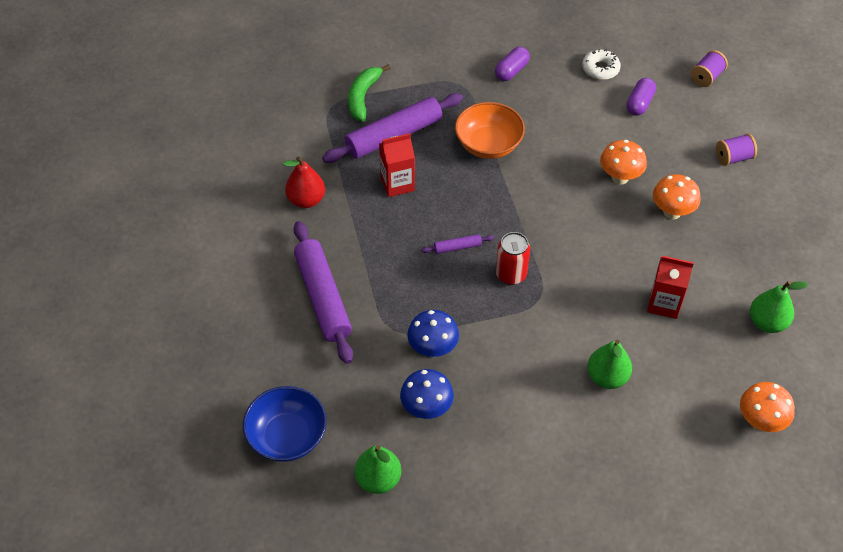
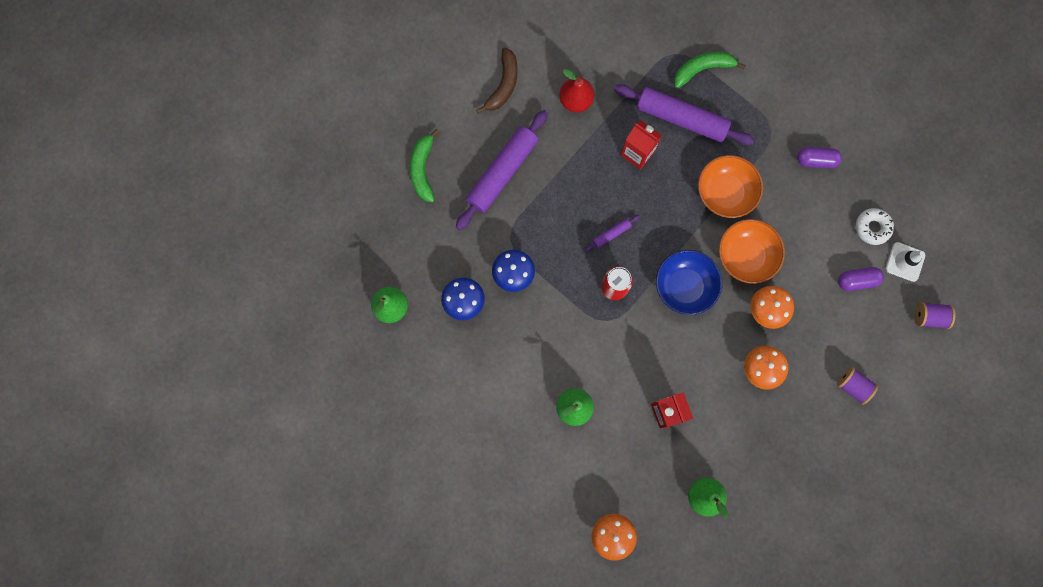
camera: 55 degrees right, 25 degrees up
blue bowl [243,386,327,462] -> blue bowl moved to [656,250,722,315]
purple rolling pin [421,234,494,254] -> purple rolling pin turned 75 degrees counterclockwise [585,215,640,252]
none -> green banana [410,129,439,202]
none -> brown banana [476,47,518,114]
none -> orange bowl [719,219,785,284]
none -> white traffic cone [886,242,925,282]

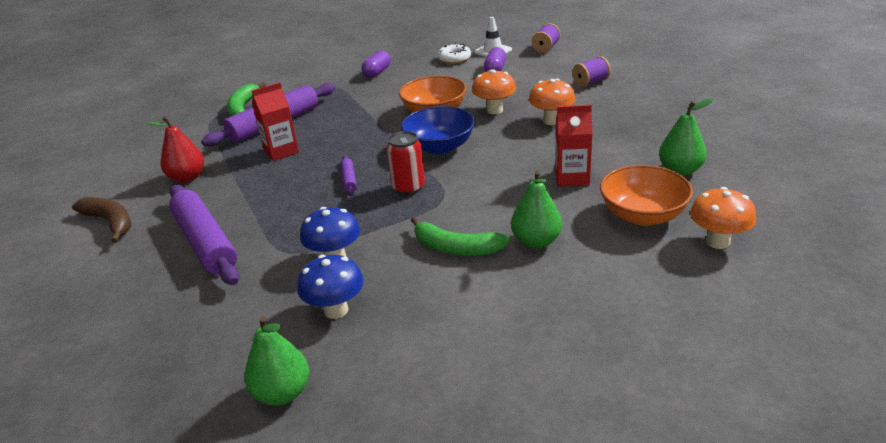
camera: 65 degrees left, 45 degrees down
green banana [410,129,439,202] -> green banana moved to [411,217,509,256]
orange bowl [698,155,763,218] -> orange bowl moved to [600,165,693,226]

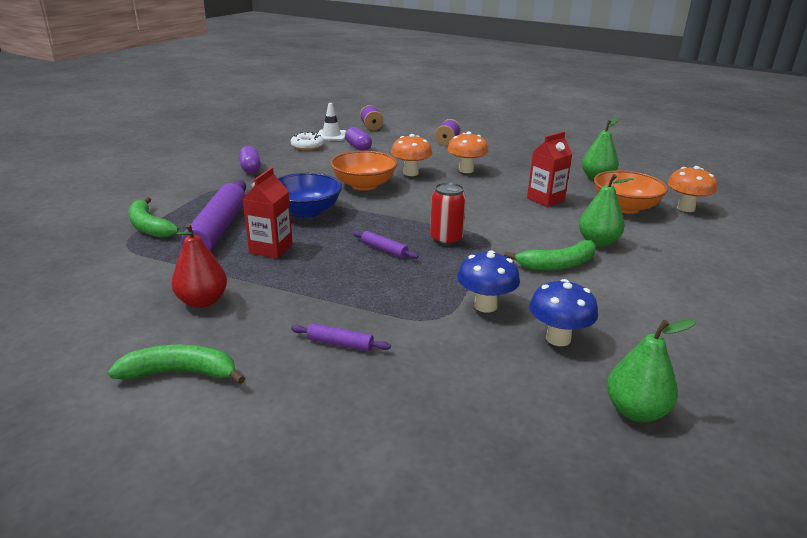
camera: 45 degrees left, 5 degrees down
brown banana [72,197,131,243] -> green banana [108,345,245,384]
purple rolling pin [169,185,240,285] -> purple rolling pin [291,323,391,351], size x0.43
blue bowl [401,106,475,154] -> blue bowl moved to [278,173,342,218]

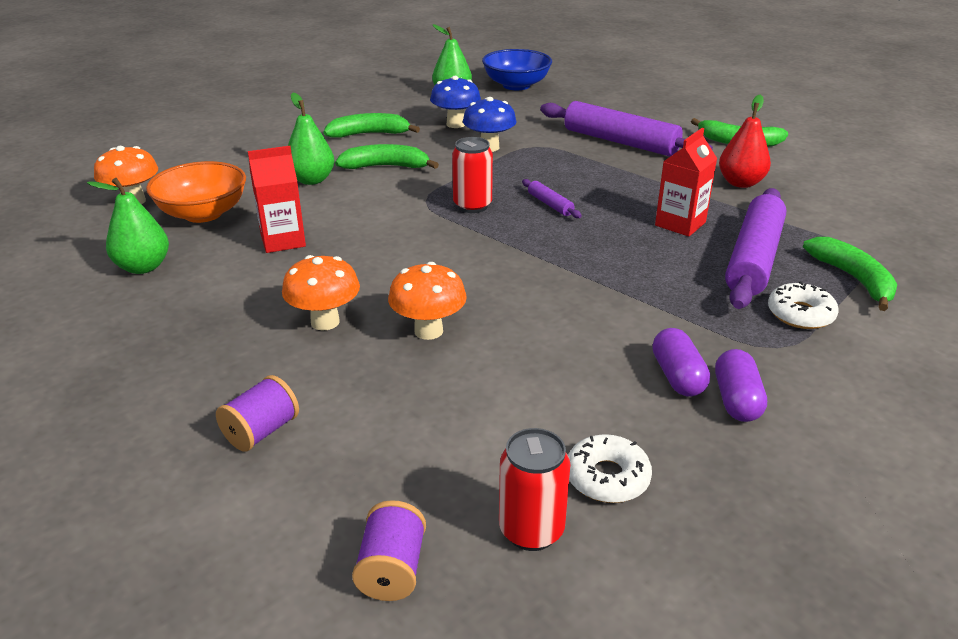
camera: 160 degrees left, 5 degrees up
blue bowl [278,173,342,218] -> blue bowl moved to [482,49,552,90]
purple rolling pin [291,323,391,351] -> purple rolling pin [540,101,713,156], size x2.31
white traffic cone [318,103,346,141] -> red can [499,428,570,551]
orange bowl [330,151,398,191] -> none
purple capsule [345,127,372,151] -> purple capsule moved to [652,328,710,396]
none -> green banana [324,113,420,138]
none -> white donut [768,281,839,329]

